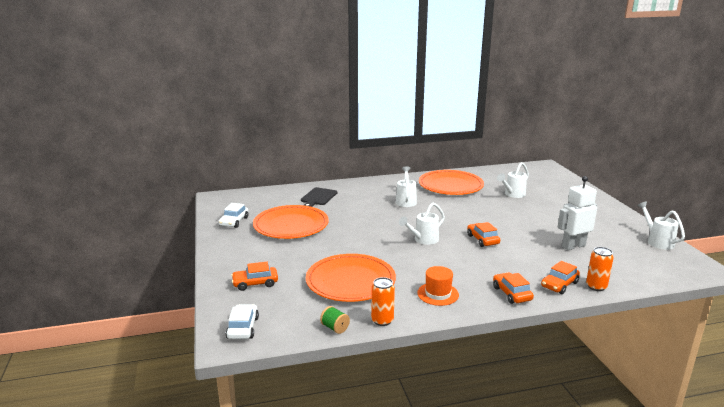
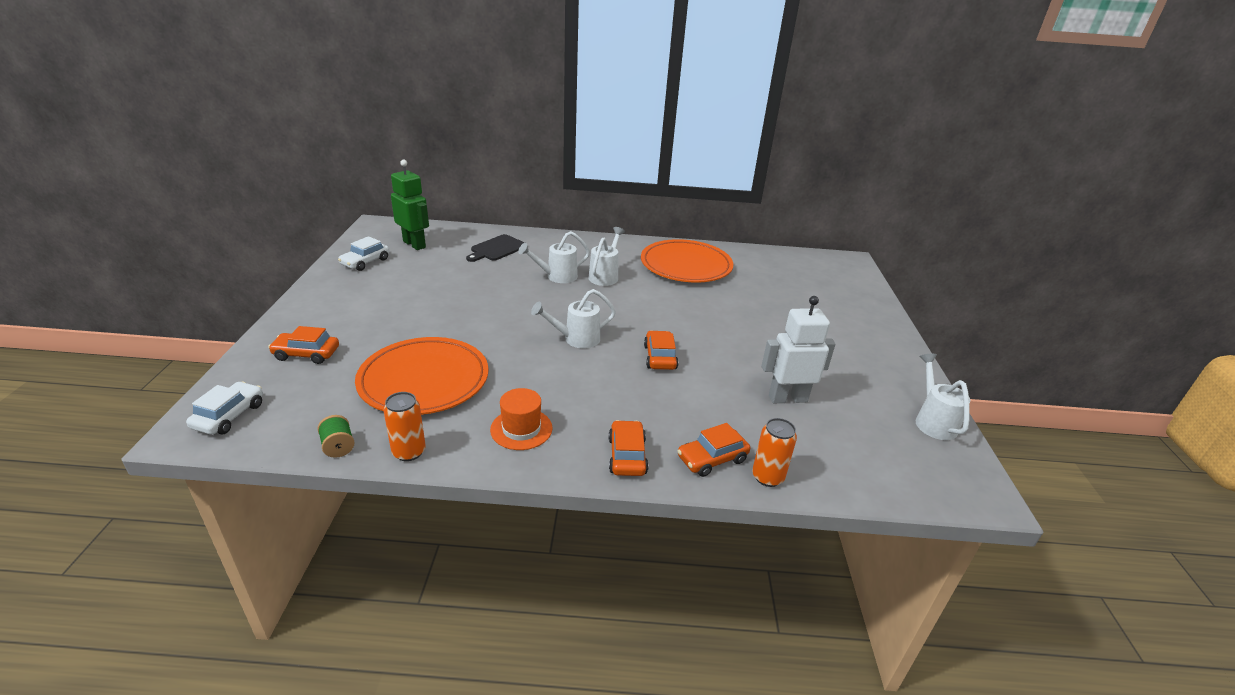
camera: 15 degrees right, 10 degrees up
orange plate [253,205,328,239] -> none
white watering can [497,162,529,198] -> white watering can moved to [518,231,590,283]
none -> green robot [391,160,429,250]

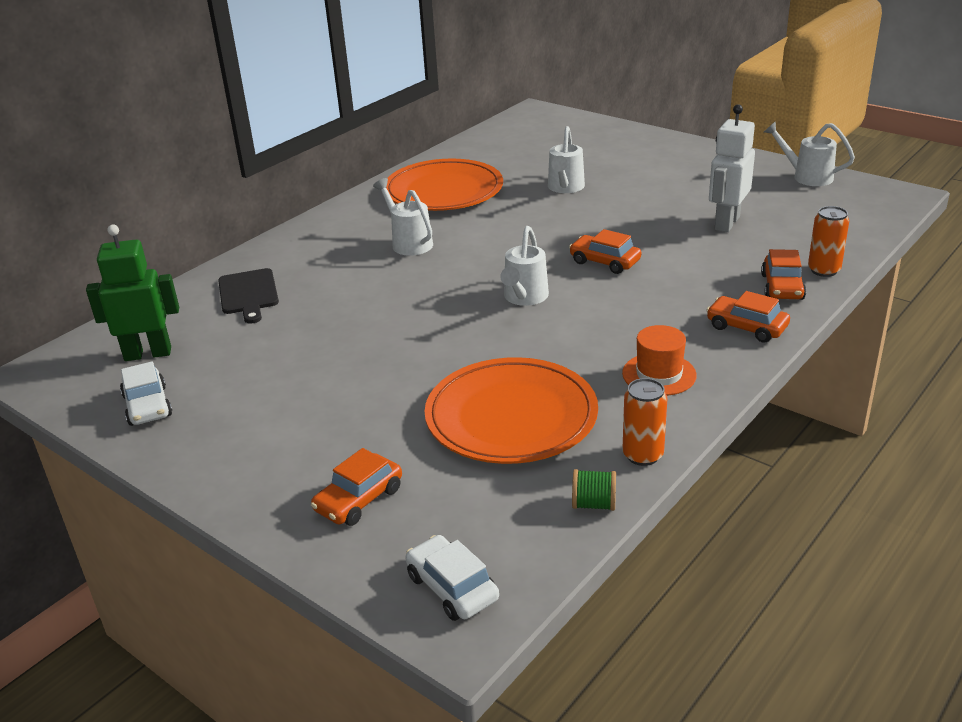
camera: 50 degrees left, 0 degrees up
white watering can [518,231,590,283] -> white watering can moved to [548,126,585,193]

